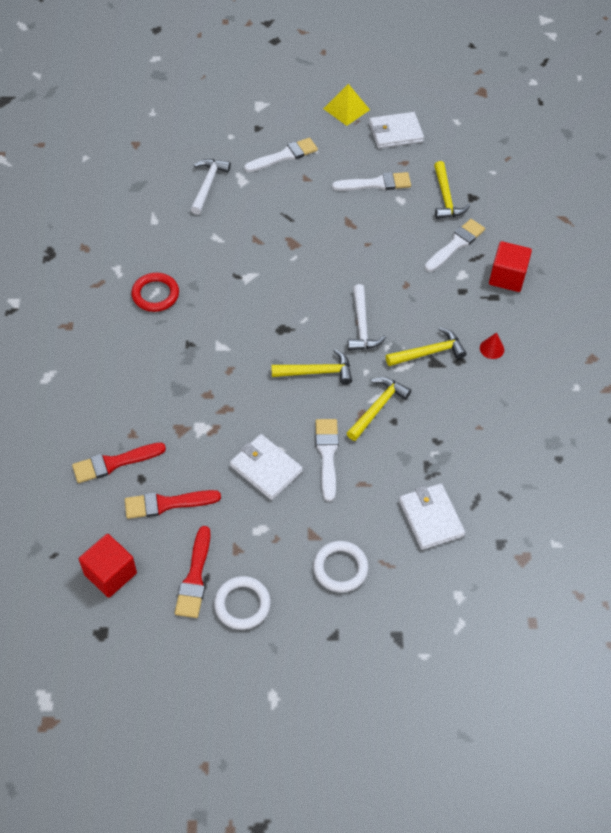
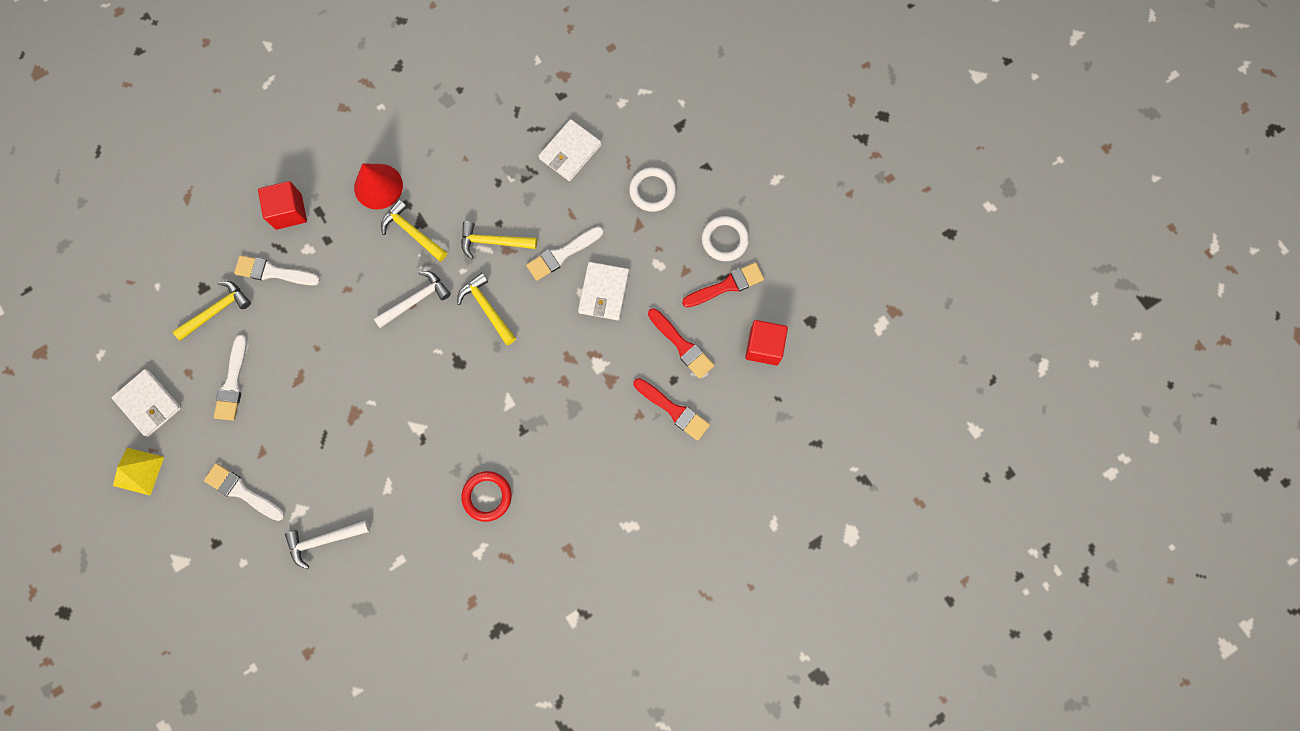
camera: 120 degrees left, 20 degrees up
white brush [332,172,411,191] -> white brush turned 135 degrees counterclockwise [214,335,247,421]
red cone [480,332,504,359] -> red cone [354,164,403,210], size x2.06

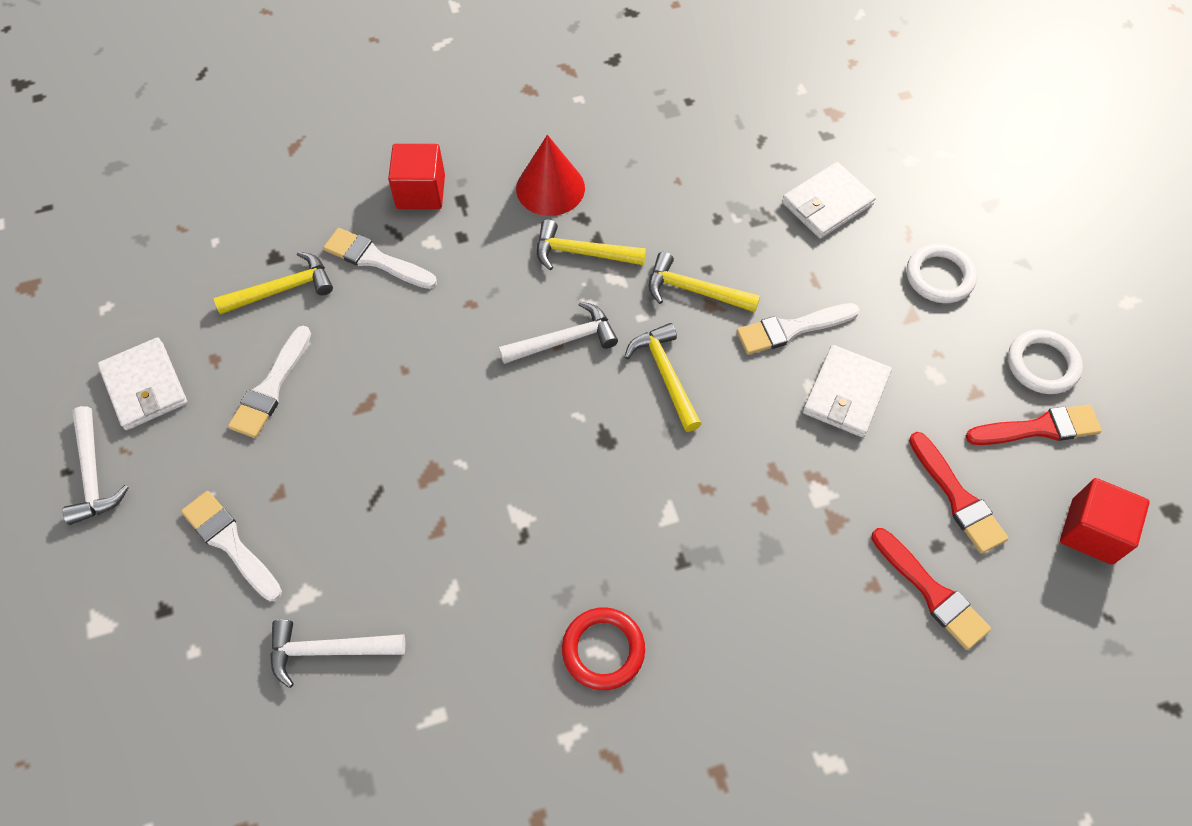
camera: 15 degrees right, 15 degrees down
yellow pyramid [113,448,164,495] -> white hammer [62,406,129,525]
yellow hammer [381,199,447,261] -> yellow hammer turned 45 degrees counterclockwise [537,220,646,270]

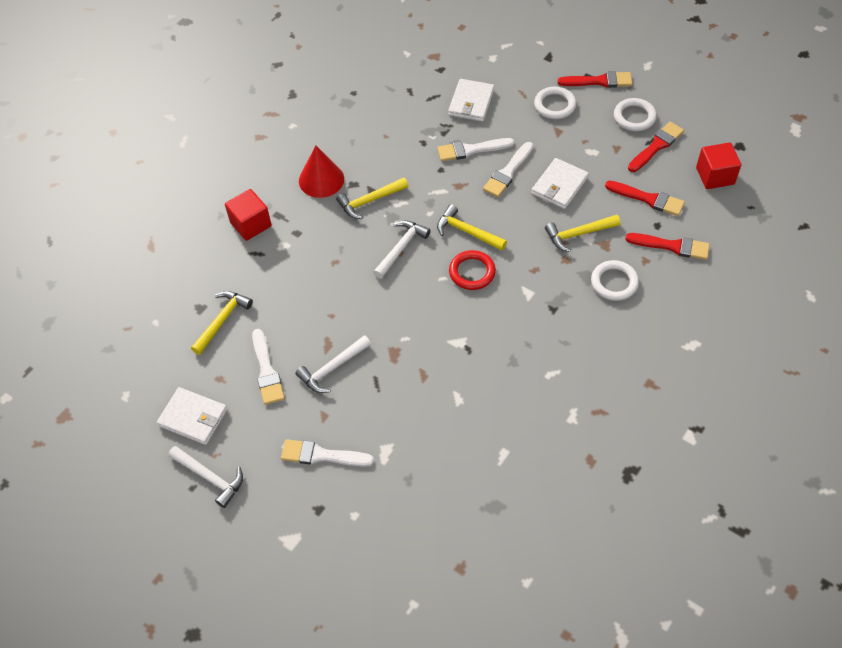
camera: 35 degrees left, 5 degrees down
white hammer [270,619,405,688] -> white hammer moved to [296,335,371,393]
white brush [323,228,437,289] -> white brush moved to [437,138,514,161]
red ring [562,607,645,690] -> red ring moved to [449,250,496,290]
yellow hammer [648,252,760,312] -> yellow hammer moved to [545,215,620,252]
white wallet [803,345,892,437] -> white wallet turned 45 degrees clockwise [531,158,589,209]
none -> red brush [558,71,632,88]
none -> white ring [591,260,639,301]

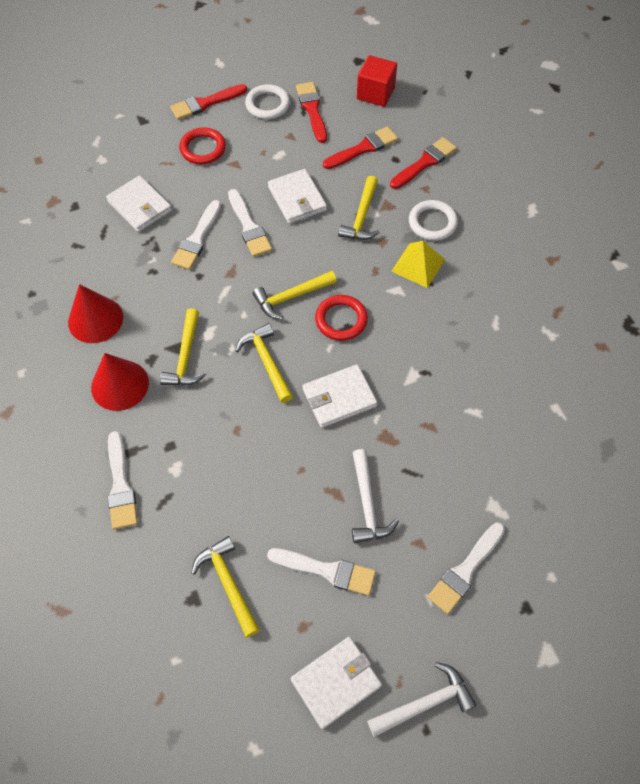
camera: 60 degrees left, 5 degrees up
red cube [225,189,272,241] -> white brush [108,431,138,529]
white hammer [373,220,431,279] -> yellow hammer [235,323,293,403]
white ring [534,87,576,119] -> red ring [179,127,226,164]
red brush [558,71,632,88] -> red brush turned 150 degrees counterclockwise [170,84,247,120]
none -> red cone [68,284,123,343]
none -> white wallet [303,364,377,428]
none -> yellow pyramid [391,241,445,288]

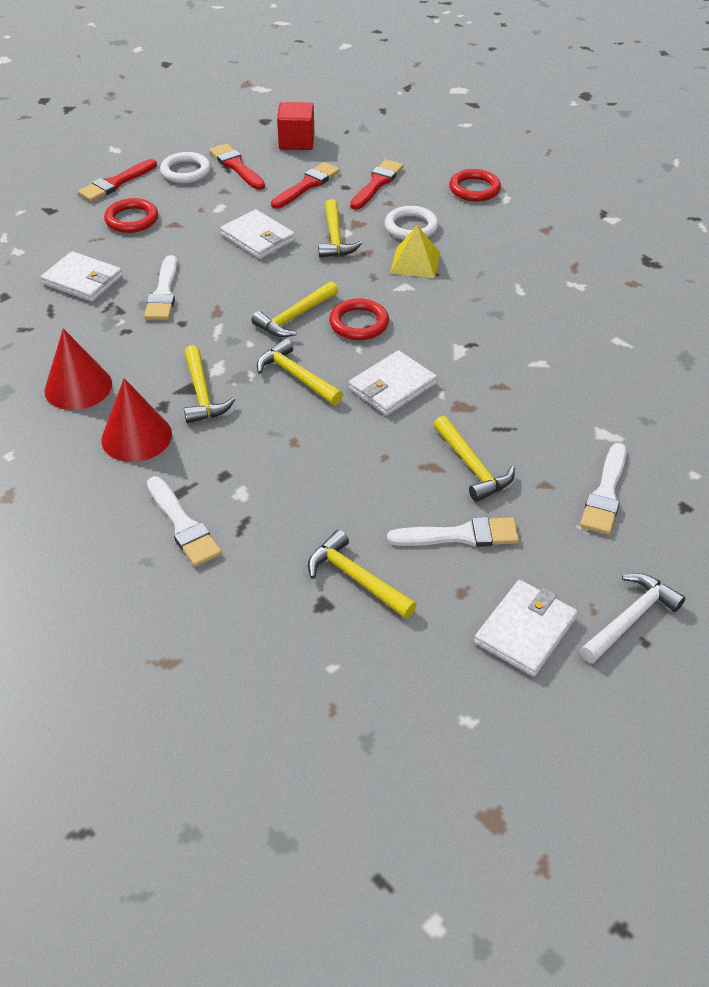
camera: 20 degrees left, 15 degrees down
white brush [228,189,272,257] -> none
white hammer [352,449,399,543] -> yellow hammer [433,416,515,502]
none -> red ring [449,169,501,201]

